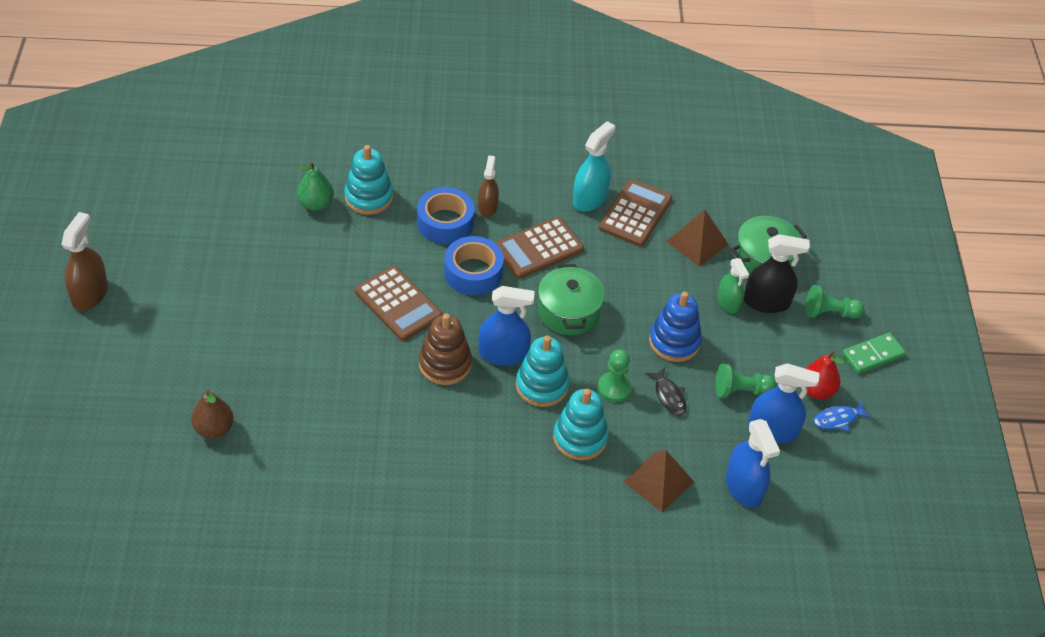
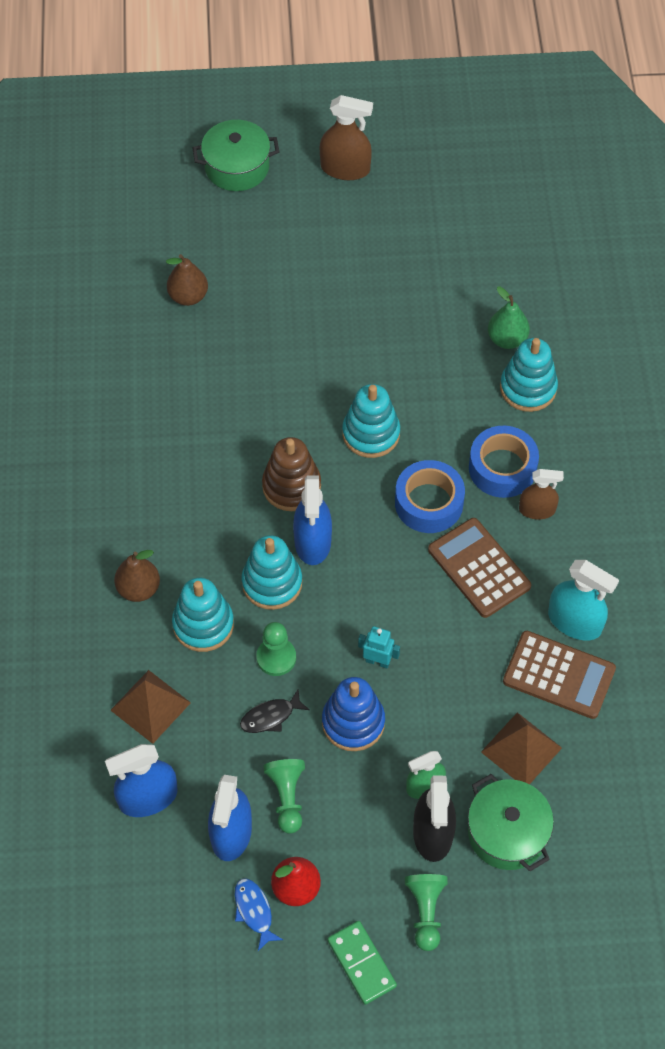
camera: 90 degrees right, 10 degrees up
brown calculator [355,266,443,341] -> turquoise stacking toy [342,384,400,458]
green pot [538,264,605,335] -> green pot moved to [193,120,279,191]
none -> brown pear [114,550,160,602]
none -> turquoise robot [358,626,400,669]

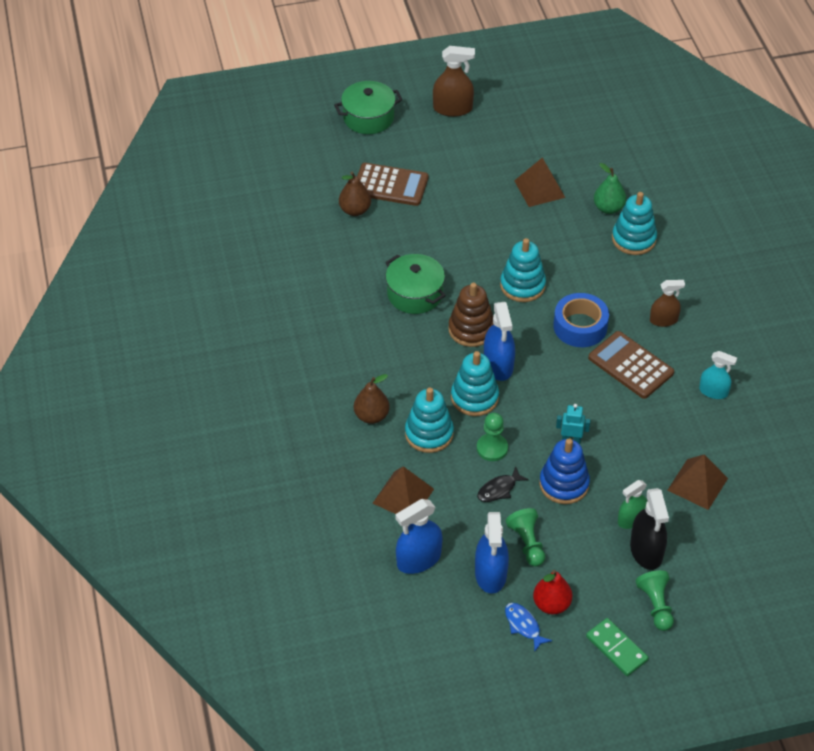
camera: 10 degrees left, 10 degrees down
green pot [468,774,554,871] -> green pot moved to [385,254,446,314]
blue tape [469,426,539,498] -> none
brown calculator [503,631,616,719] -> brown calculator moved to [357,163,428,206]
turquoise spray bottle [548,560,619,640] -> turquoise spray bottle [699,351,737,399], size x0.66
none -> brown pyramid [514,158,565,207]

